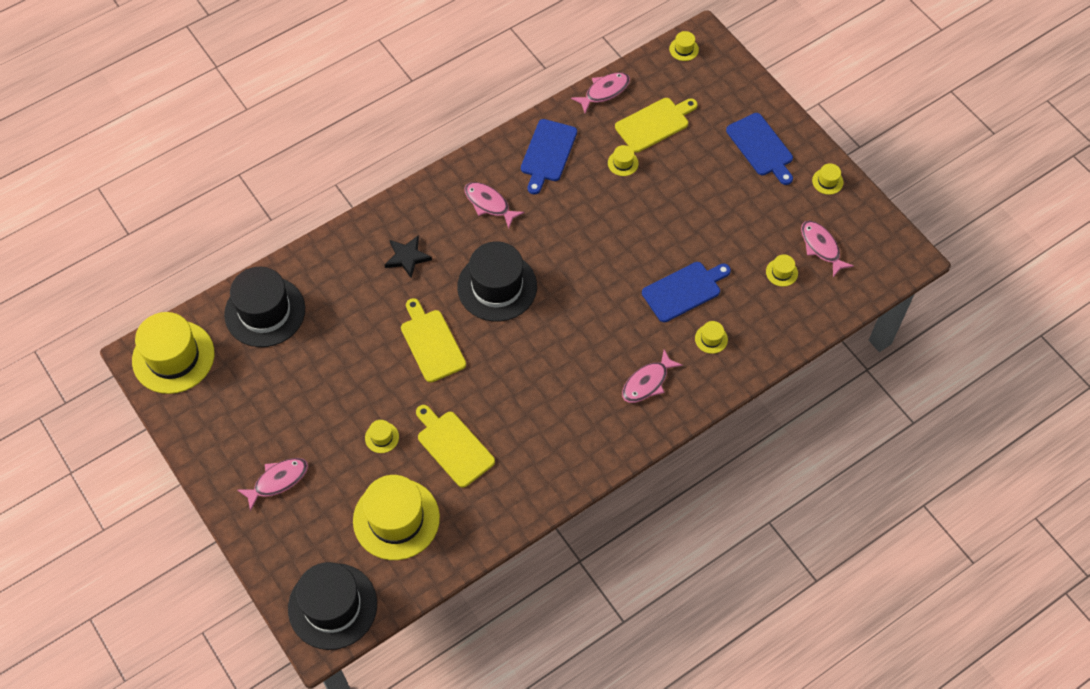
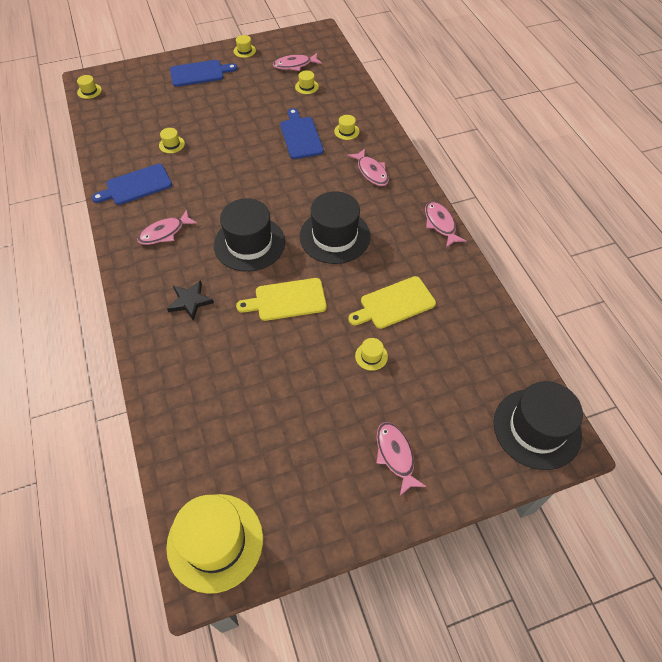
camera: 75 degrees left, 5 degrees down
black hat [224,267,305,347] -> black hat moved to [300,191,370,264]
yellow hat [353,475,440,560] -> none
blue cutting board [521,119,577,194] -> blue cutting board turned 120 degrees clockwise [92,164,172,205]
pink fish [571,72,630,113] -> pink fish moved to [425,202,466,248]
yellow cutting board [615,98,698,153] -> none

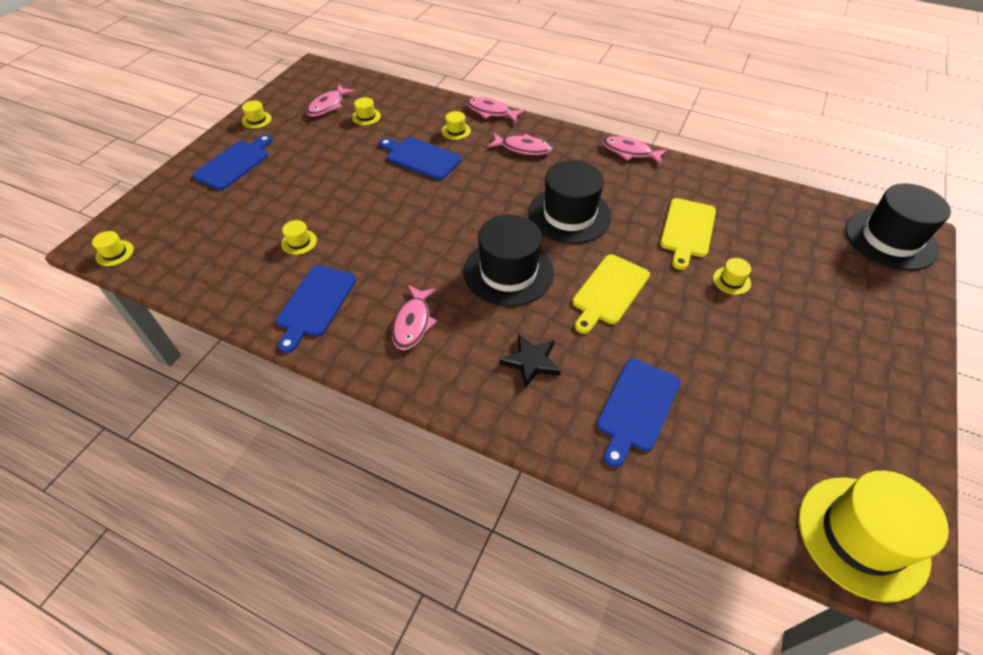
camera: 45 degrees left, 5 degrees down
pink fish [376,422,426,496] -> pink fish moved to [466,97,525,122]
none -> blue cutting board [597,359,680,468]

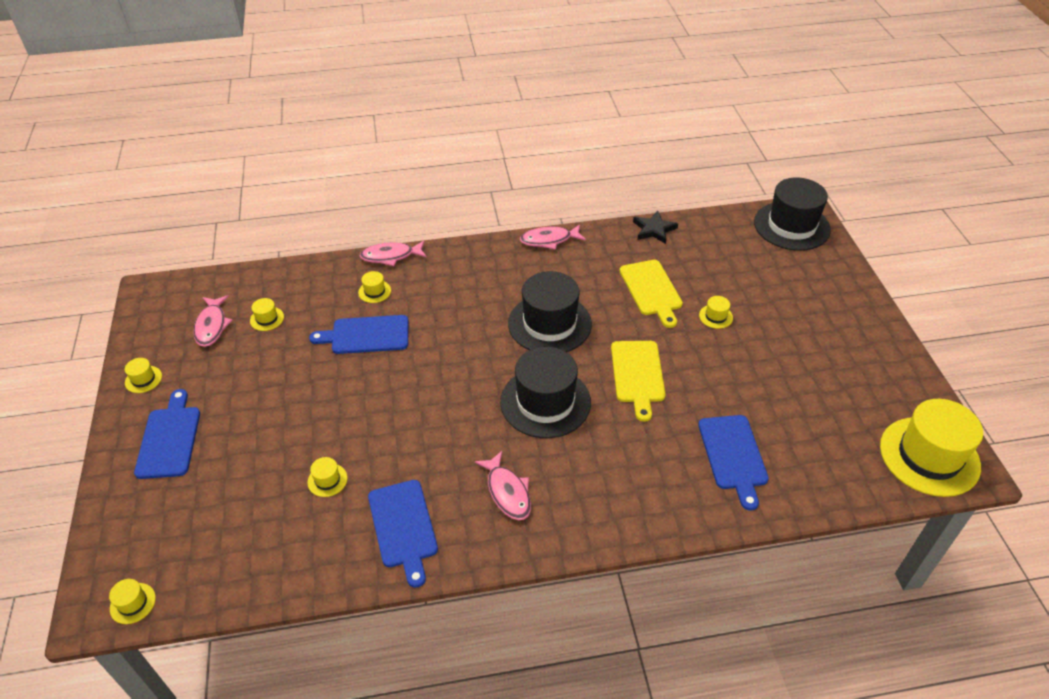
camera: 35 degrees left, 5 degrees down
pink fish [487,133,552,155] -> none
black star [500,334,560,388] -> black star moved to [633,211,678,244]

